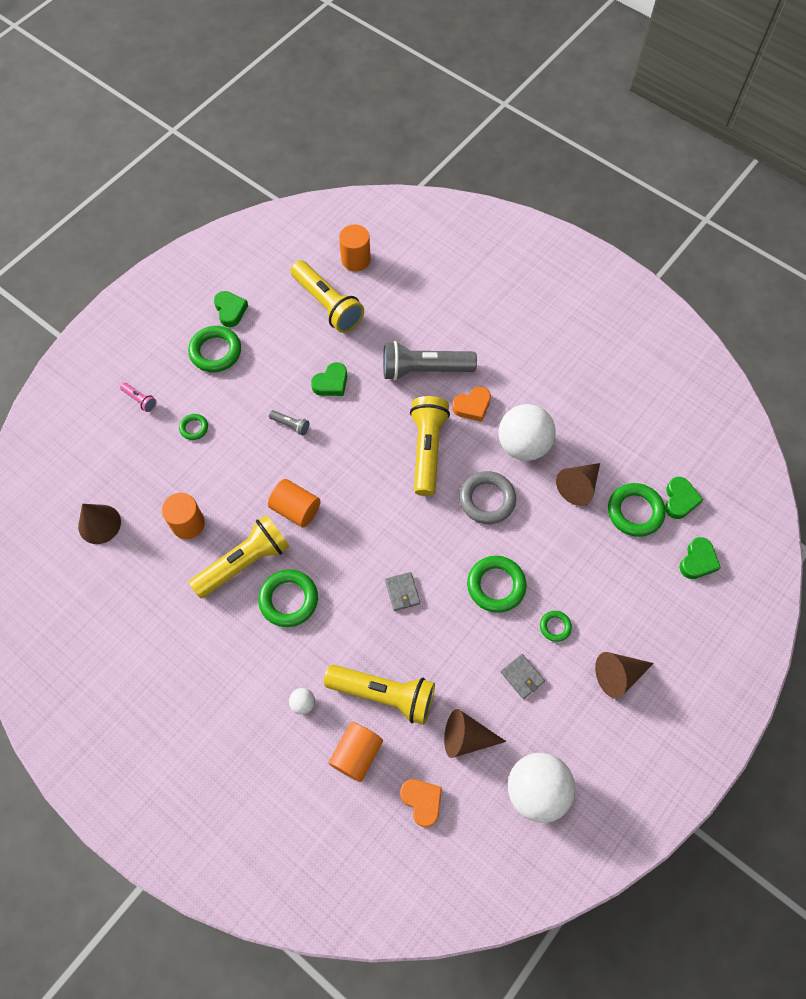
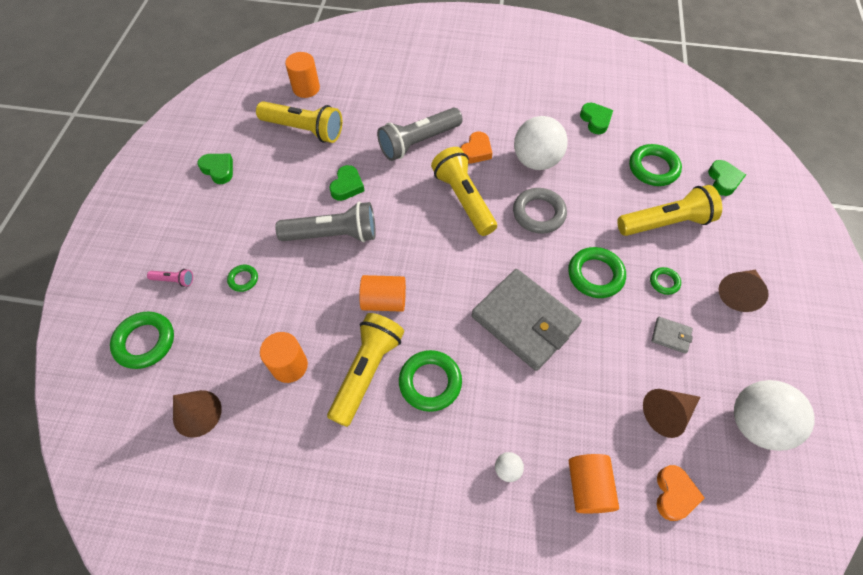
camera: 30 degrees left, 5 degrees down
green ring [188,326,241,372] -> green ring moved to [110,312,174,369]
grey flashlight [269,410,309,435] -> grey flashlight [275,202,376,242], size x2.32
yellow flashlight [324,665,435,725] -> yellow flashlight moved to [617,185,722,236]
grey wallet [385,572,420,611] -> grey wallet [471,269,582,371], size x2.49
orange heart [400,779,442,827] -> orange heart turned 75 degrees clockwise [657,465,705,521]
brown cone [556,463,600,506] -> none
green heart [665,477,703,519] -> green heart moved to [580,103,613,134]

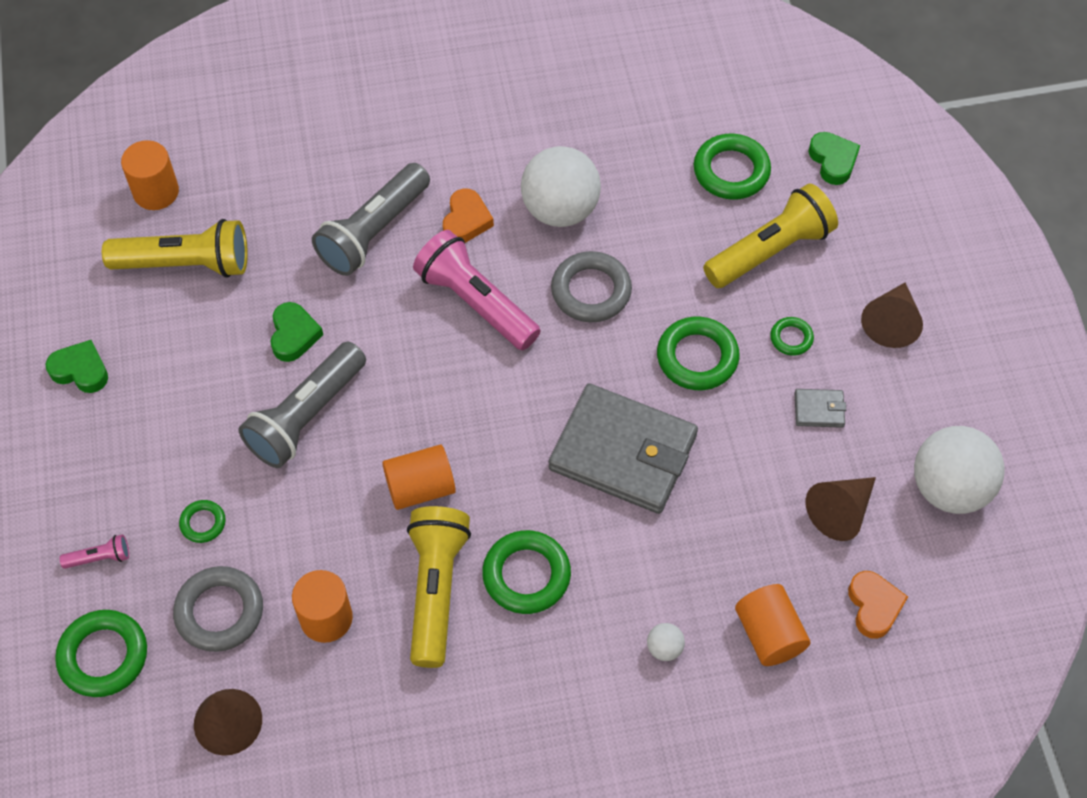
camera: 20 degrees left, 0 degrees up
grey flashlight [275,202,376,242] -> grey flashlight turned 150 degrees clockwise [239,342,366,468]
yellow flashlight [431,147,497,236] -> pink flashlight [413,230,541,350]
green heart [580,103,613,134] -> none
none -> grey ring [173,566,263,652]

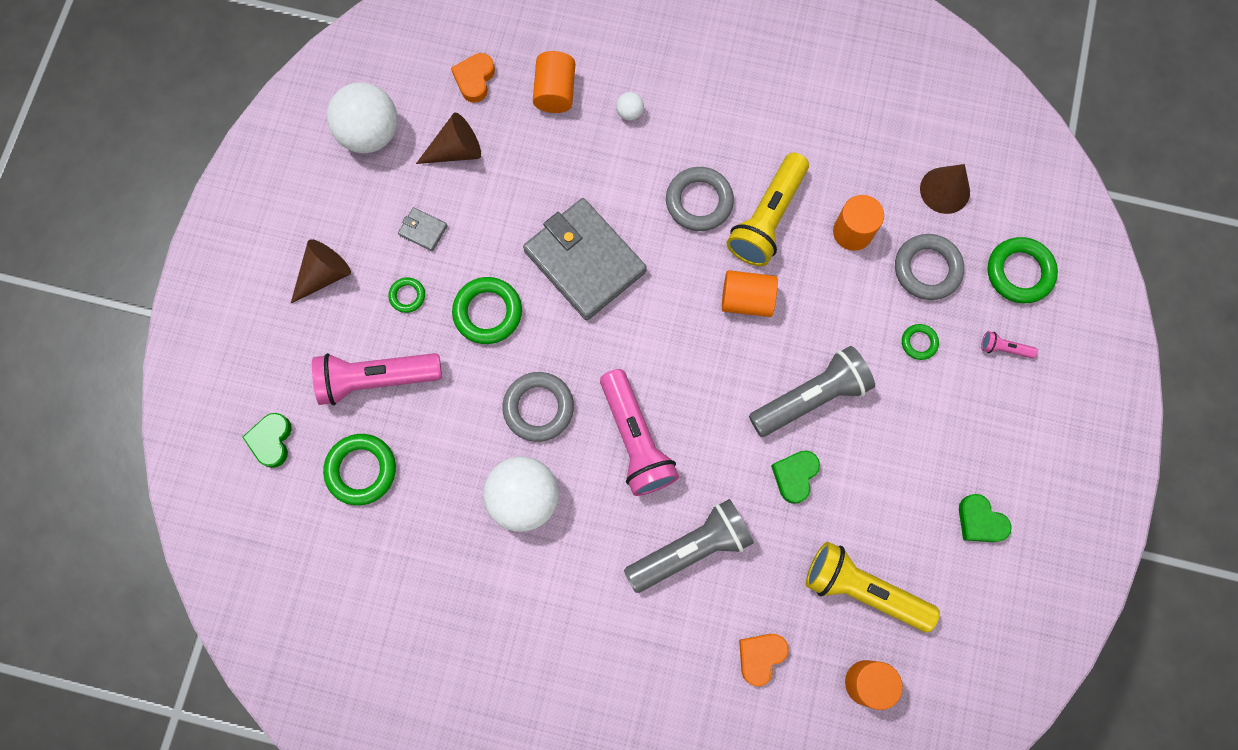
camera: 155 degrees left, 15 degrees up
orange heart [443,188,494,243] -> orange heart moved to [739,634,789,686]
green ring [482,530,571,614] -> grey ring [666,167,734,231]
yellow flashlight [703,183,838,288] -> pink flashlight [312,353,442,405]

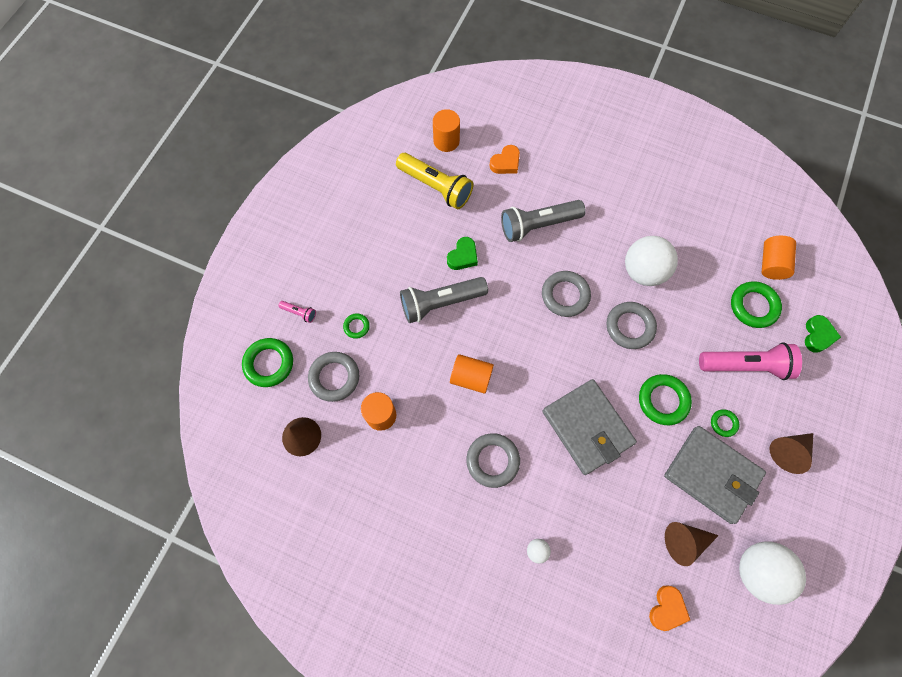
camera: 170 degrees left, 5 degrees down
grey wallet [398,207,448,252] -> grey wallet [664,426,766,524], size x2.49
orange cylinder [533,51,575,113] -> orange cylinder moved to [762,236,796,280]
pink flashlight [600,369,679,496] -> grey ring [542,271,591,317]
yellow flashlight [727,153,809,266] -> none
green heart [959,494,1012,542] -> none

